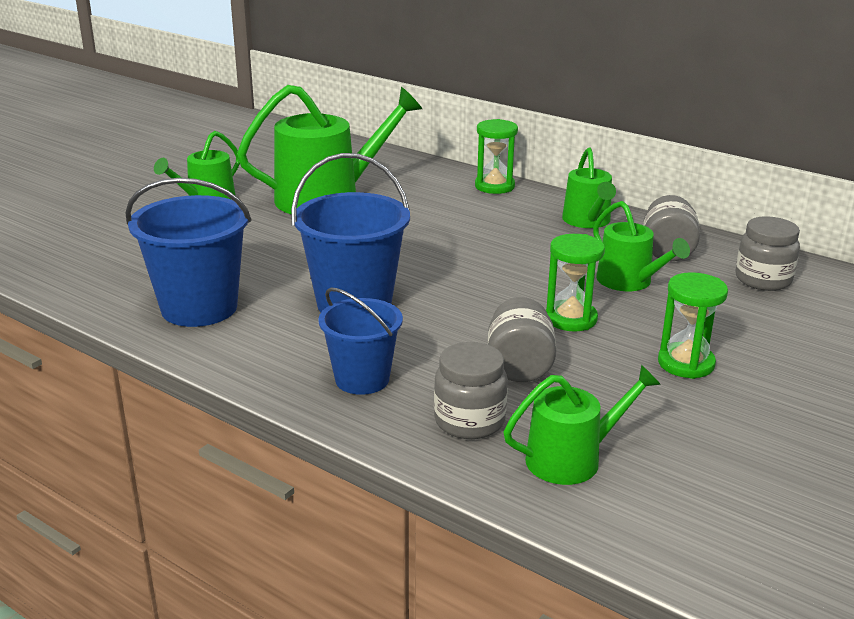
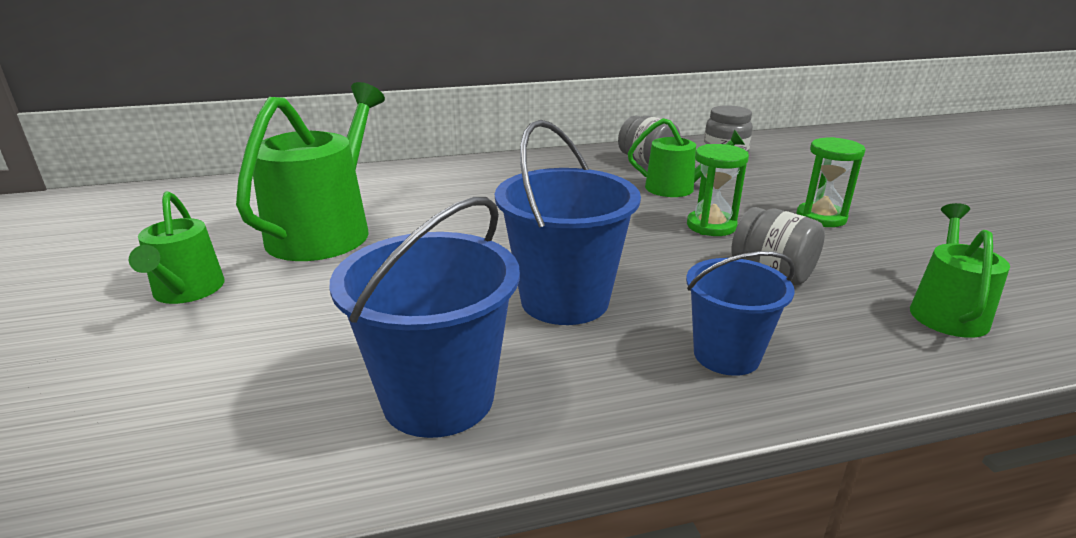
camera: 50 degrees left, 0 degrees up
grey jar [434,342,508,439] -> none
green hourglass [475,119,518,194] -> none
green watering can [562,147,616,228] -> none

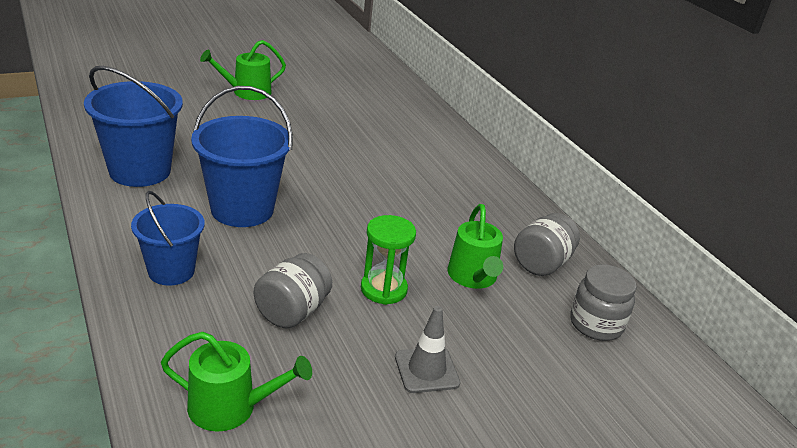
camera: 75 degrees right, 5 degrees up
green watering can [236,82,385,261] -> none
green hourglass [796,137,866,227] -> grey traffic cone [395,306,460,393]

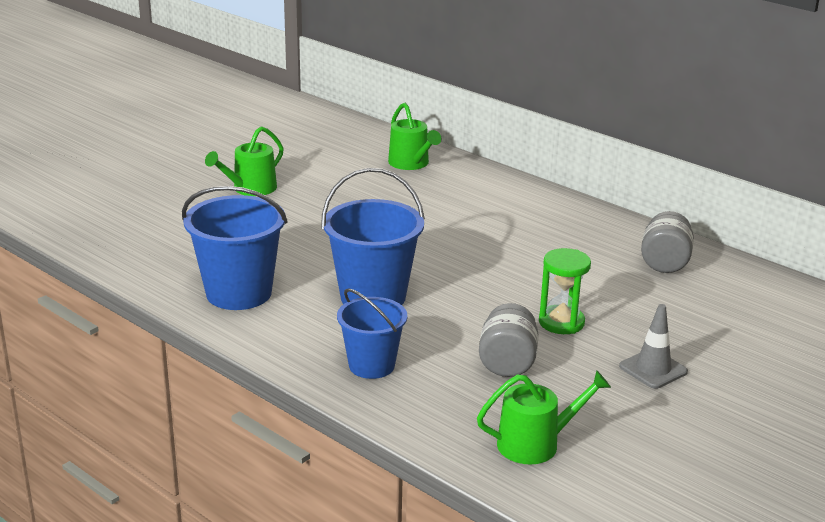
camera: 20 degrees left, 5 degrees down
green watering can [448,204,503,289] -> green watering can moved to [388,103,441,170]
grey jar [570,265,636,341] -> none

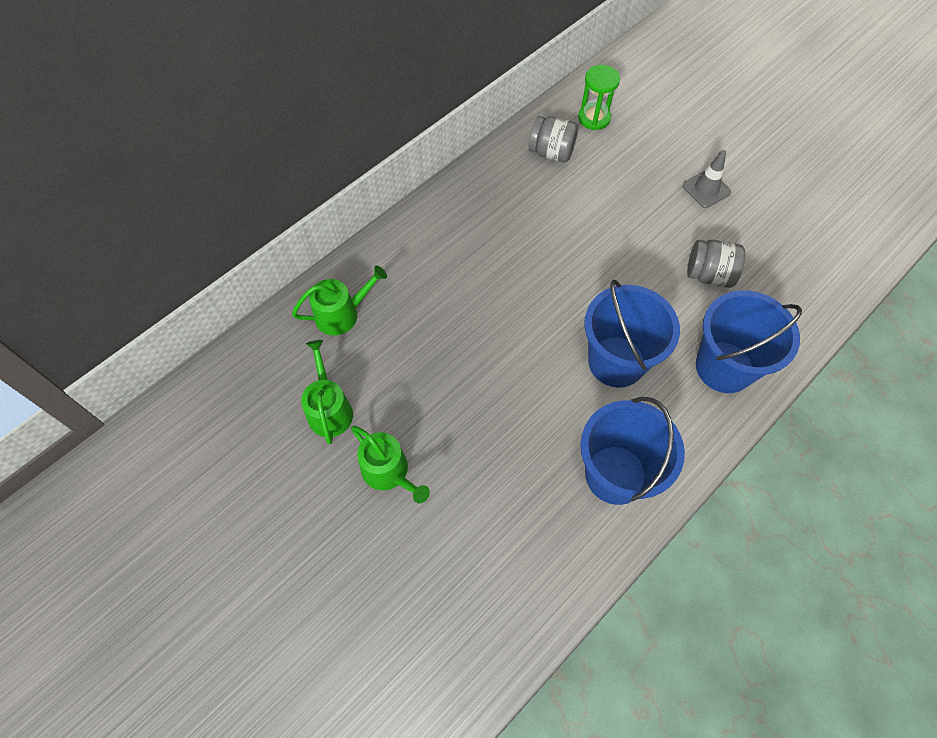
camera: 85 degrees left, 35 degrees up
blue bucket [337,288,407,379] -> blue bucket [696,290,802,393], size x1.56
green watering can [477,370,611,465] -> green watering can moved to [301,340,353,445]
green hourglass [539,248,591,334] -> green hourglass moved to [578,65,620,130]

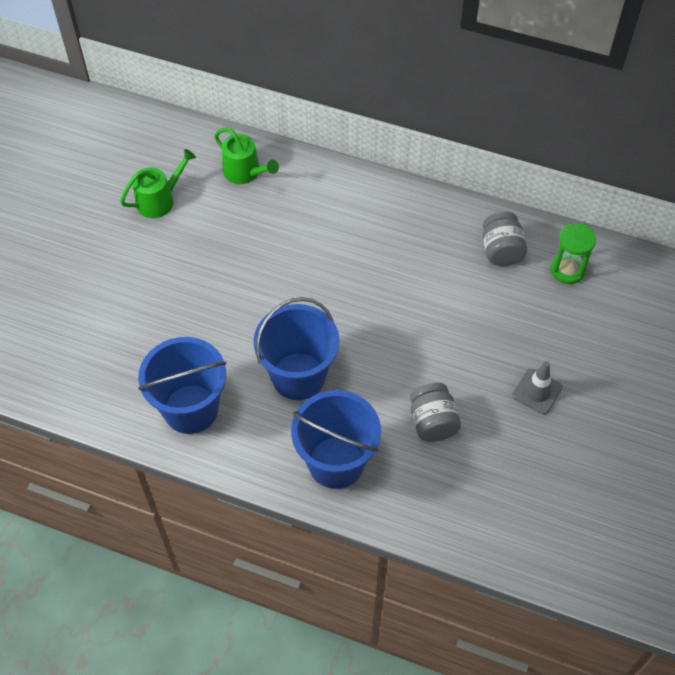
camera: 65 degrees right, 5 degrees down
green watering can [351,426,430,503] -> none

